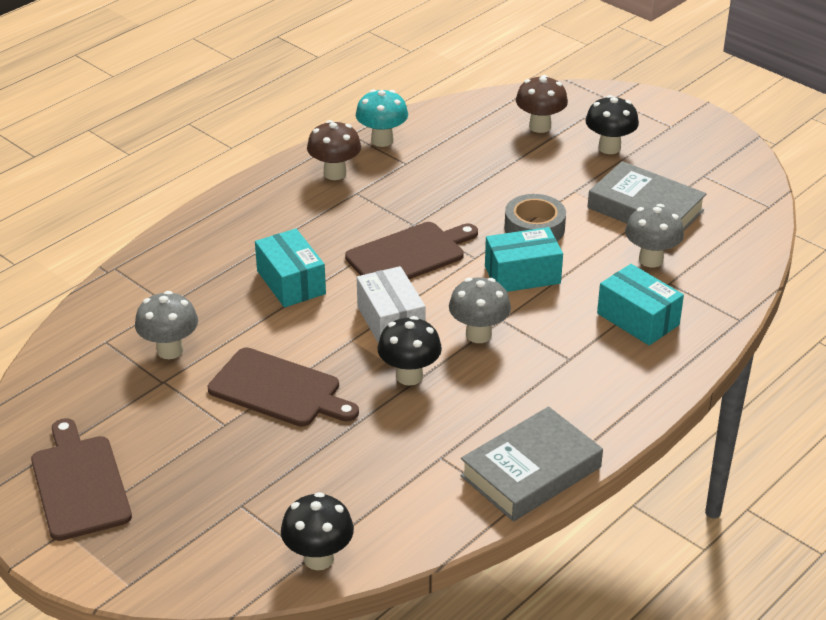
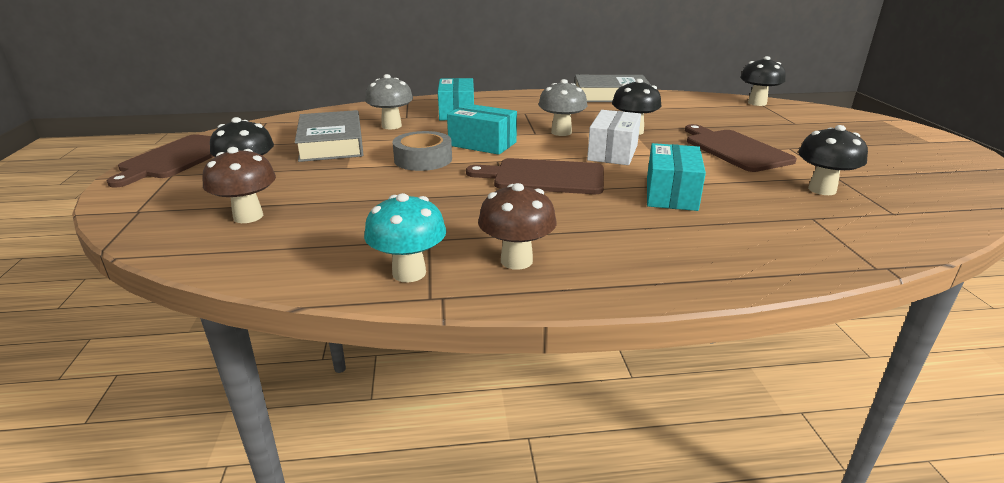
camera: 140 degrees left, 10 degrees down
brown cutting board [31,418,132,541] -> brown cutting board moved to [107,134,214,188]
grey mushroom [135,291,198,359] -> black mushroom [798,125,868,195]

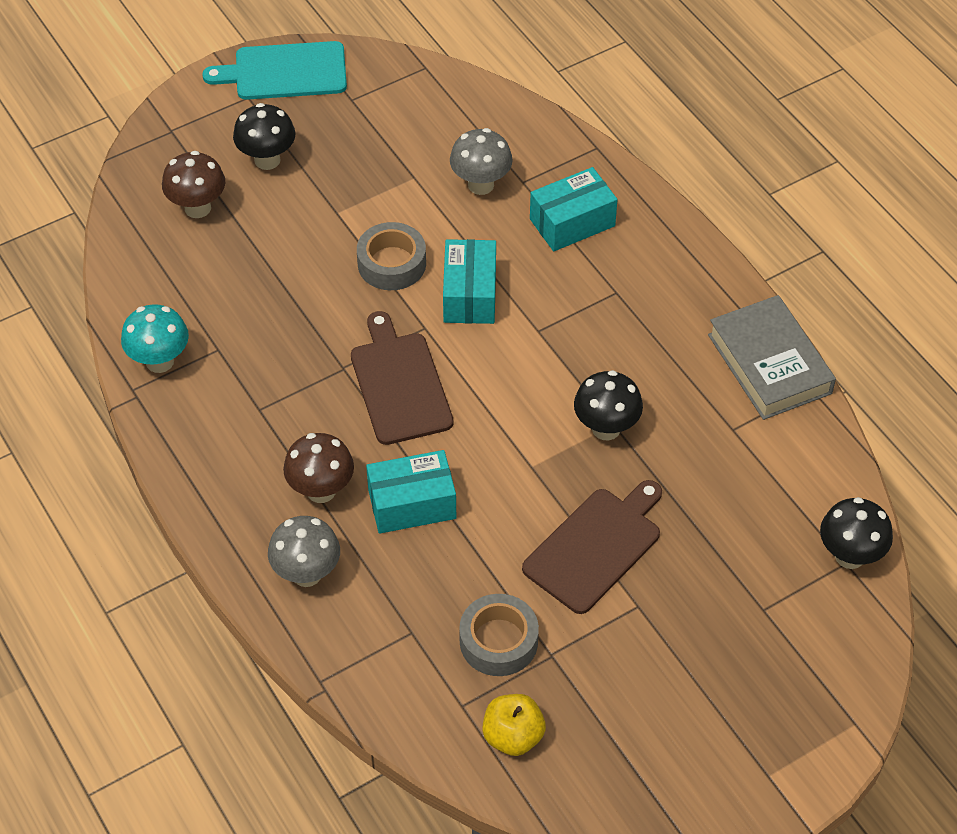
camera: 65 degrees right, 25 degrees up
brown cutting board [107,134,214,188] -> turquoise cutting board [202,41,347,100]
grey book [295,110,364,162] -> none
brown mushroom [478,183,557,270] -> brown mushroom moved to [283,433,354,503]
grey mushroom [538,79,588,136] -> grey mushroom moved to [268,516,340,587]
white box [587,110,641,165] -> none
black mushroom [798,125,868,195] -> grey tape [459,594,539,676]
none -> yellow apple [482,694,546,756]

